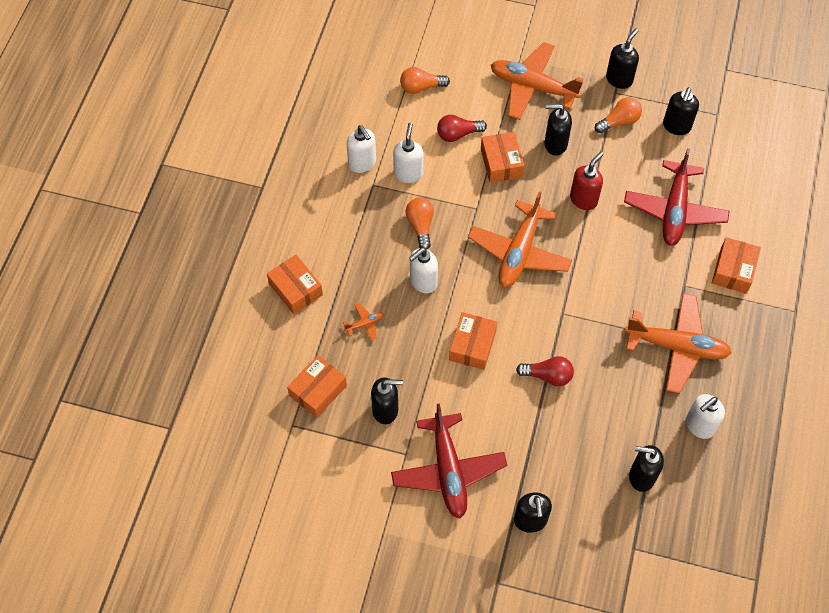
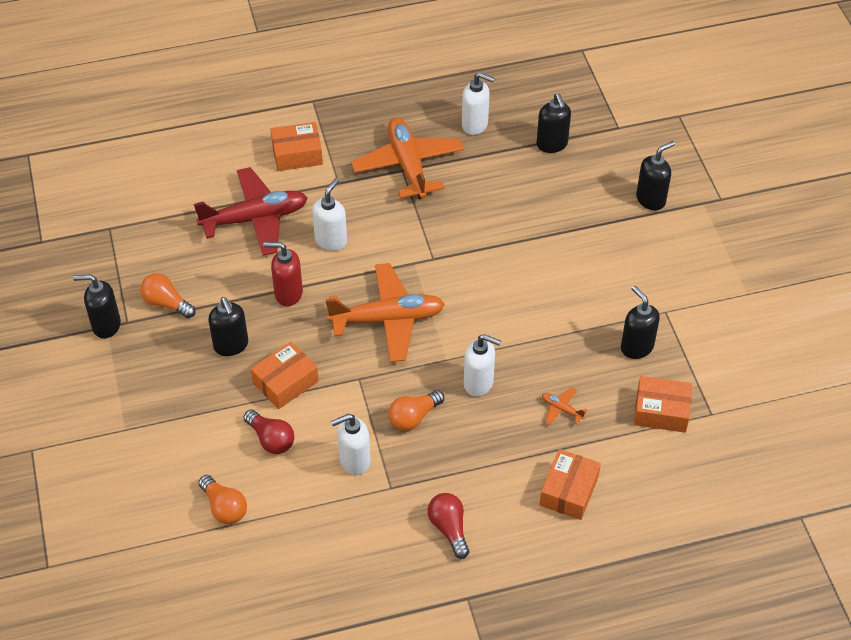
camera: 120 degrees left, 10 degrees down
white soap dispenser [346,125,376,173] -> white soap dispenser moved to [312,178,347,251]
red plane [391,403,507,519] -> none
orange box [449,312,497,370] -> none
orange plane [491,42,583,120] -> none
red light bulb [516,356,574,386] -> red light bulb moved to [428,493,469,559]
black soap dispenser [663,87,699,135] -> none

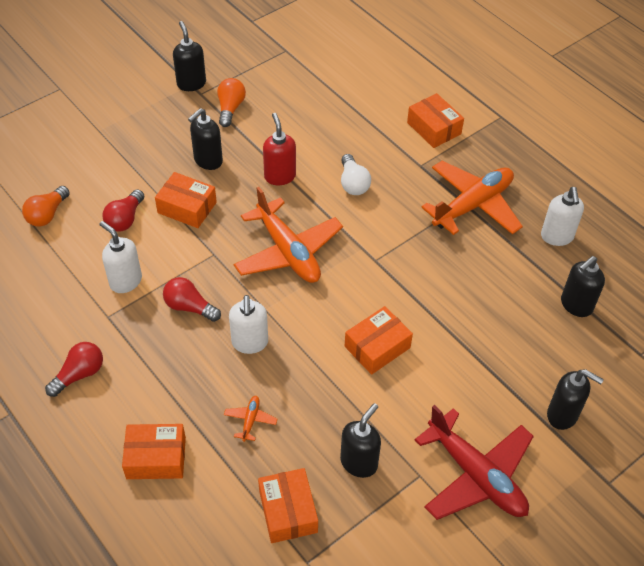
camera: 65 degrees right, 0 degrees up
red plane [194,167,308,256] -> red plane moved to [415,405,534,520]
white soap dispenser [312,178,347,251] -> white light bulb [341,154,371,195]
orange light bulb [388,390,444,431] -> red light bulb [163,277,221,322]
none -> orange box [345,306,413,375]

